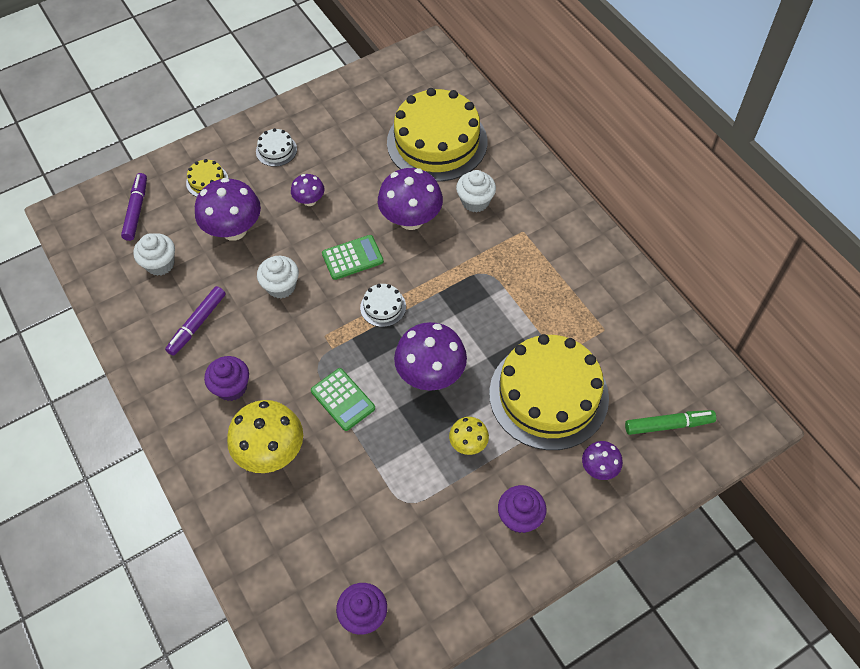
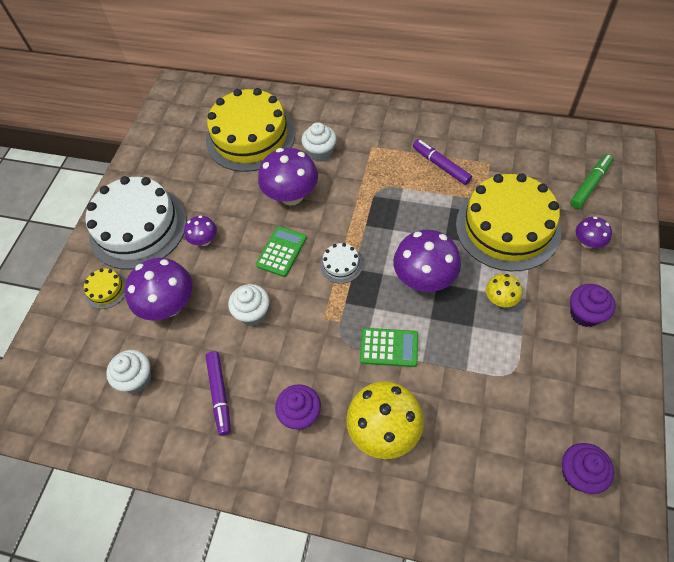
camera: 40 degrees left, 0 degrees up
purple marker [121,173,147,241] -> purple marker moved to [413,140,472,185]
white cake [256,128,297,167] -> white cake [85,176,187,269], size x2.45

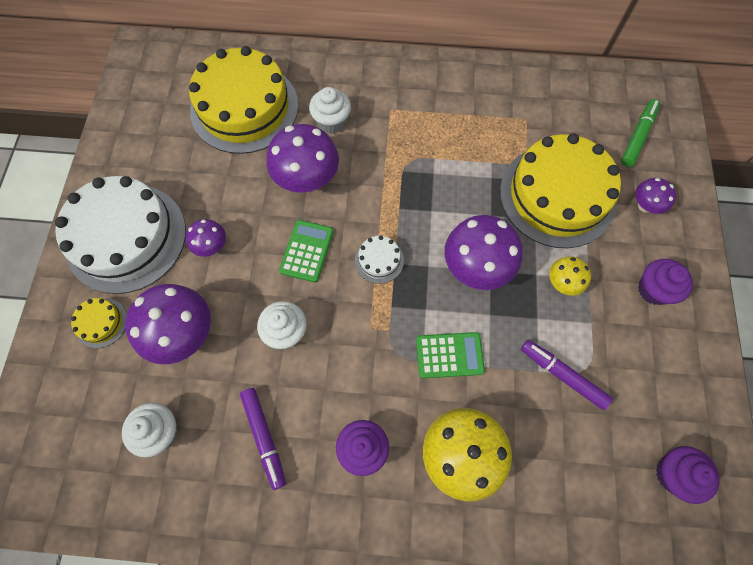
camera: 15 degrees left, 10 degrees up
purple marker [413,140,472,185] -> purple marker moved to [521,340,613,410]

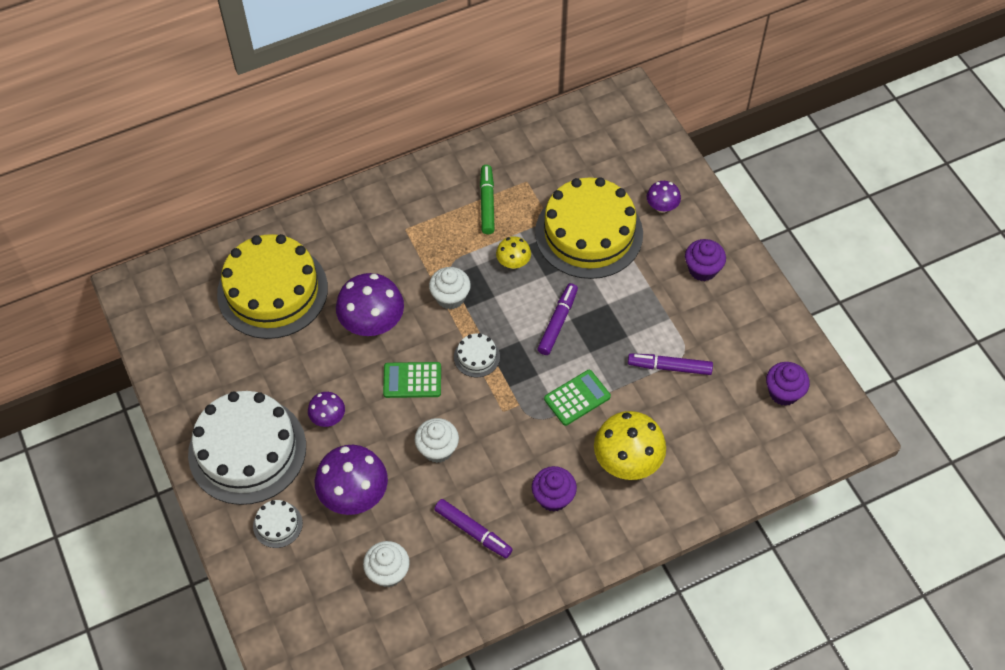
camera: 30 degrees left, 10 degrees down
yellow cake [71,298,127,348] -> white cake [253,500,303,548]
green calculator [279,220,334,282] -> green calculator turned 75 degrees counterclockwise [383,362,441,398]
white cupcake [309,87,351,133] -> white cupcake moved to [429,267,471,310]
purple mushroom [444,215,523,290] -> purple marker [537,283,578,355]
yellow mushroom [549,256,591,296] -> yellow mushroom moved to [496,236,531,269]
green marker [621,99,660,167] -> green marker moved to [480,165,495,234]

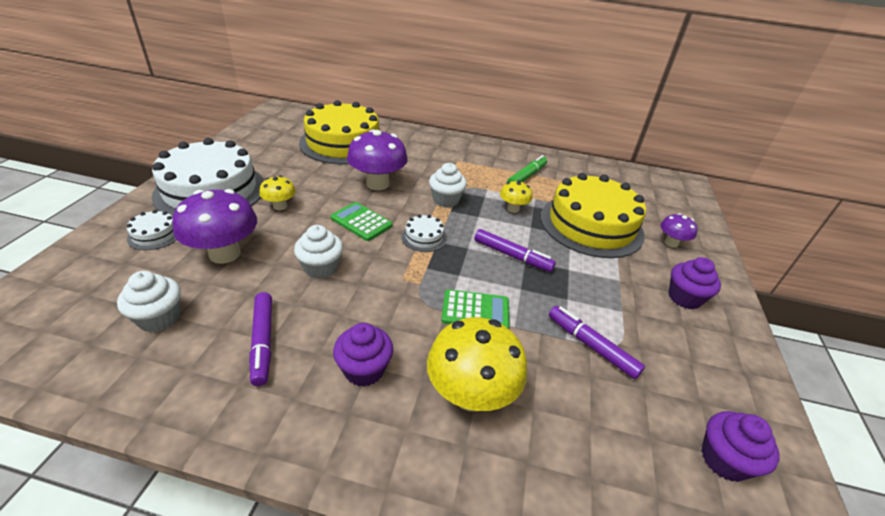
camera: 35 degrees right, 20 degrees down
purple mushroom [308,392,345,427] -> yellow mushroom [259,176,296,210]
purple marker [537,283,578,355] -> purple marker turned 60 degrees clockwise [474,229,556,272]

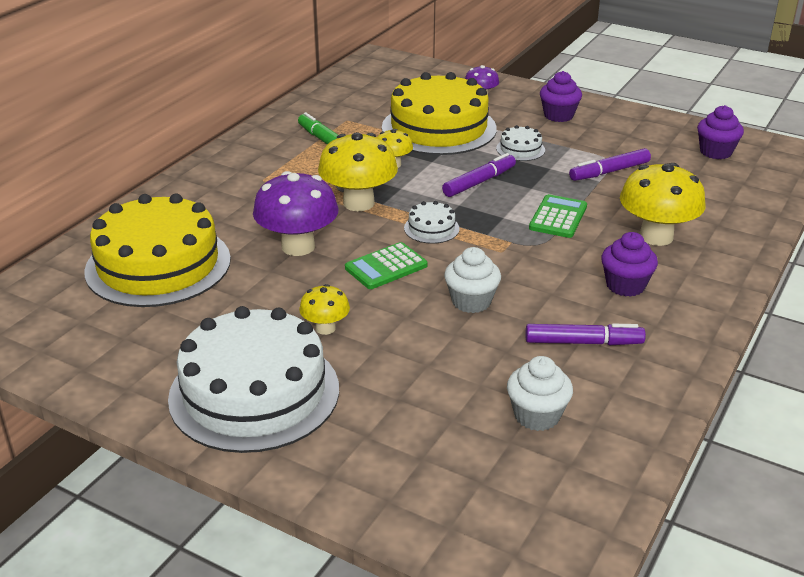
camera: 70 degrees left, 5 degrees down
white cake [127,210,176,250] -> white cake moved to [496,125,545,161]
purple mushroom [172,189,257,264] -> none
white cupcake [429,163,467,208] -> yellow mushroom [318,132,398,211]

